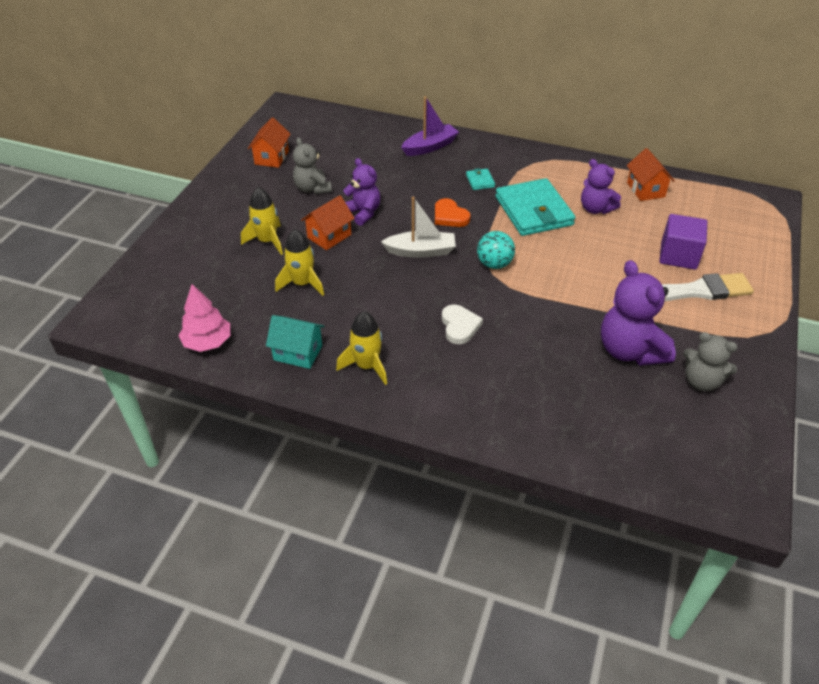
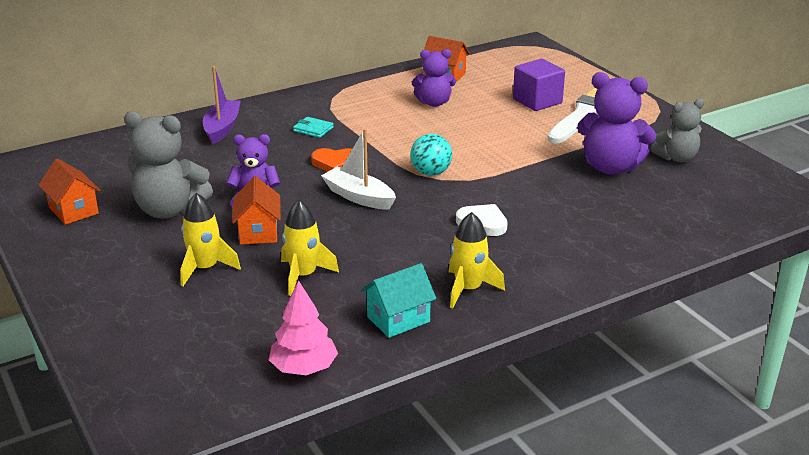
camera: 50 degrees left, 15 degrees down
grey teddy bear [293,137,332,194] -> grey teddy bear [124,111,213,219], size x1.56
white boat [381,197,456,258] -> white boat turned 90 degrees counterclockwise [321,129,396,210]
turquoise wallet [495,178,576,236] -> none

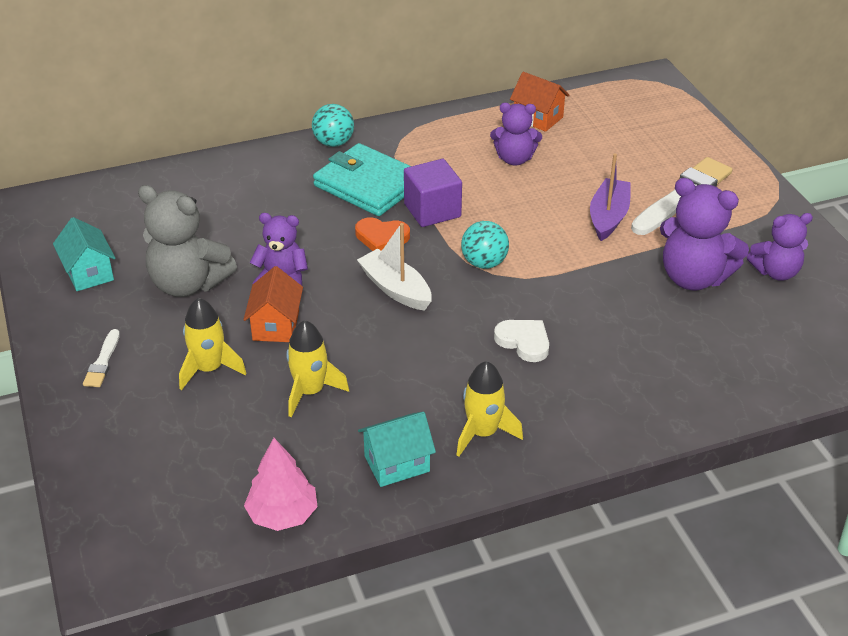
camera: 10 degrees right, 10 degrees up
orange house [38,159,101,225] -> turquoise house [53,217,115,291]
purple boat [203,66,241,144] -> purple boat moved to [590,153,631,241]
turquoise wallet [293,117,334,138] -> turquoise wallet [313,143,411,216], size x2.39
purple cube [513,59,565,111] -> purple cube moved to [404,159,462,227]
grey teddy bear [650,99,704,162] -> purple teddy bear [747,213,813,281]
none -> white brush [83,329,120,387]
none -> turquoise ball [312,104,354,147]

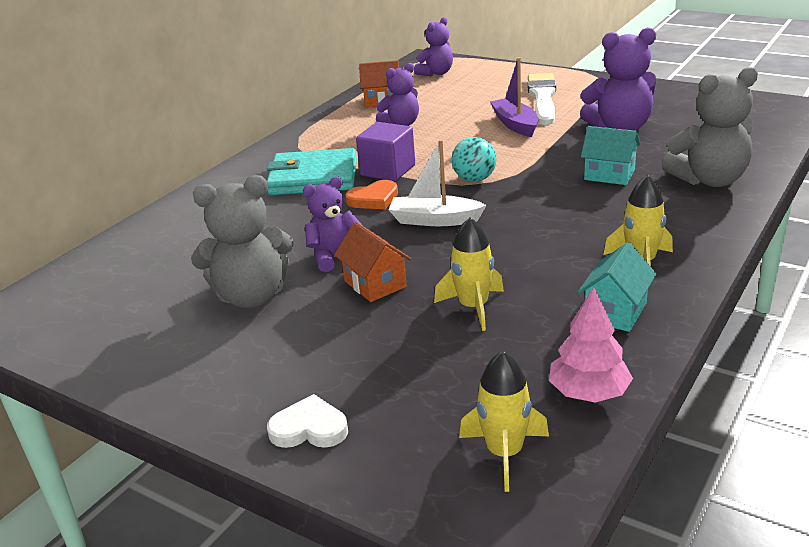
camera: 35 degrees left, 10 degrees down
turquoise house [53,217,115,291] -> turquoise house moved to [581,126,640,185]
white brush [83,329,120,387] -> none
yellow rocket [179,298,246,390] -> yellow rocket moved to [459,351,549,492]
turquoise ball [312,104,354,147] -> none
white heart [494,320,549,362] -> white heart moved to [267,394,348,448]
purple teddy bear [747,213,813,281] -> purple teddy bear moved to [414,17,453,76]
none -> grey teddy bear [661,67,758,187]

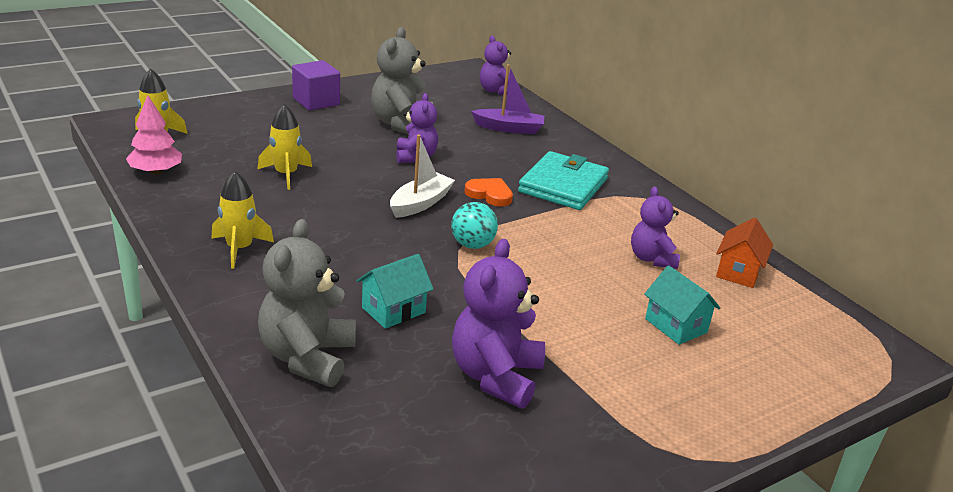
camera: 110 degrees right, 0 degrees up
white heart [267,394,348,448] -> none
orange house [334,222,411,302] -> none
orange heart [346,180,398,209] -> orange heart turned 120 degrees clockwise [465,178,513,206]
purple cube [356,122,415,181] -> purple cube moved to [292,60,340,110]
purple teddy bear [414,17,453,76] -> purple teddy bear moved to [480,35,511,95]
purple boat [490,57,538,137] -> purple boat moved to [471,64,544,134]
white brush [528,73,556,125] -> none
turquoise house [578,242,657,332] -> turquoise house moved to [644,265,721,345]

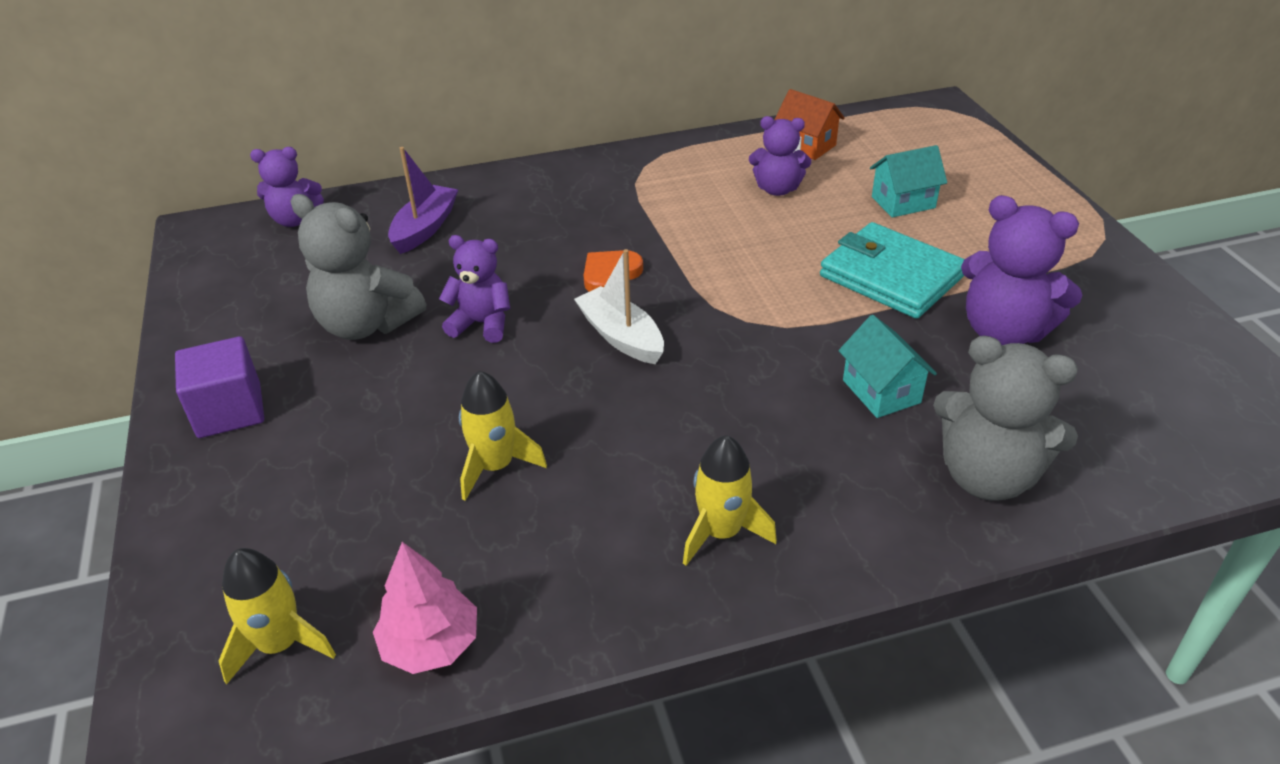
camera: 70 degrees left, 10 degrees up
turquoise ball [451,202,498,249] -> none
turquoise wallet [518,151,609,210] -> turquoise wallet moved to [820,222,964,319]

